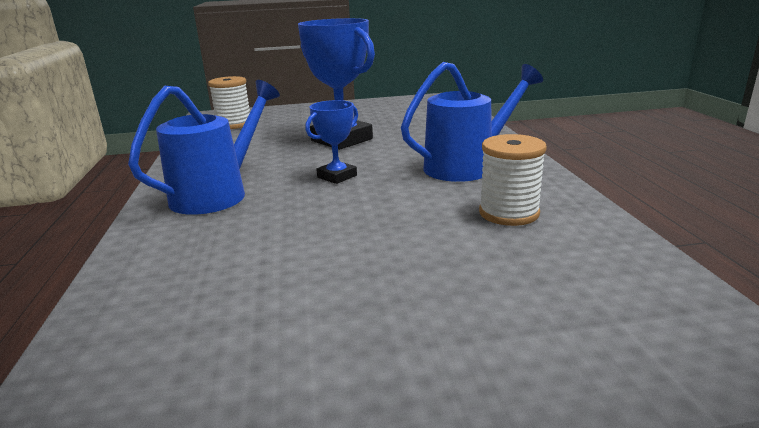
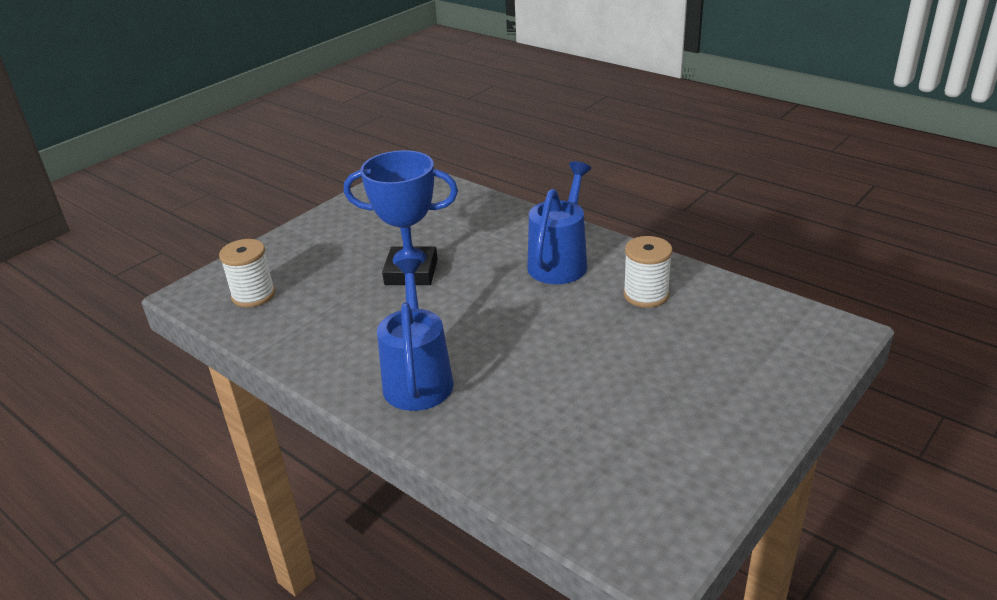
camera: 40 degrees left, 10 degrees up
blue trophy [305,100,358,184] -> none

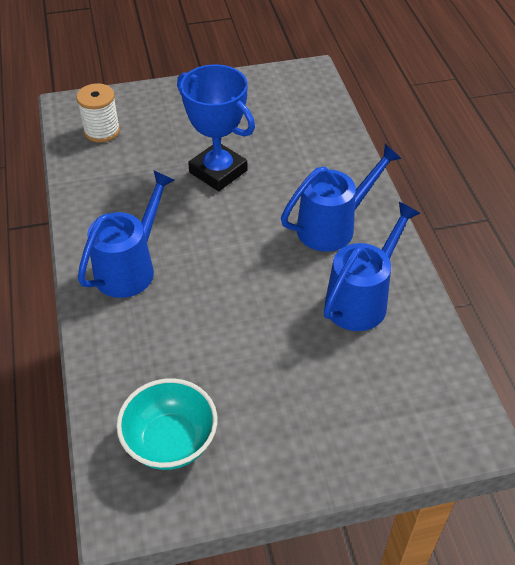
camera: 35 degrees right, 15 degrees up
white spool [623,236,672,308] -> blue watering can [324,202,421,331]
none -> turquoise bowl [117,378,217,470]

